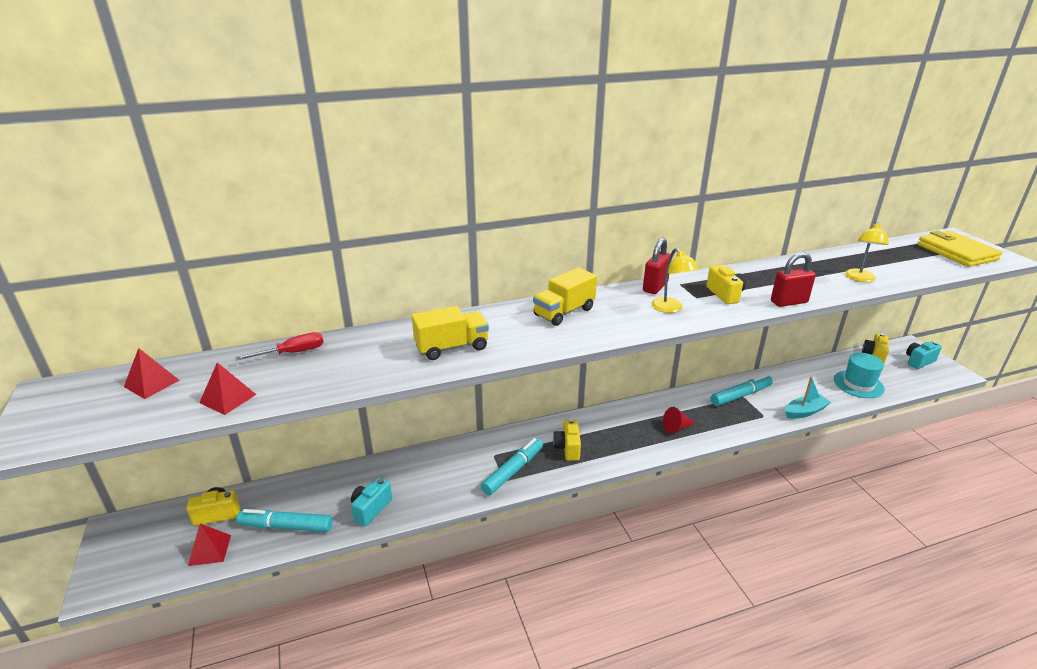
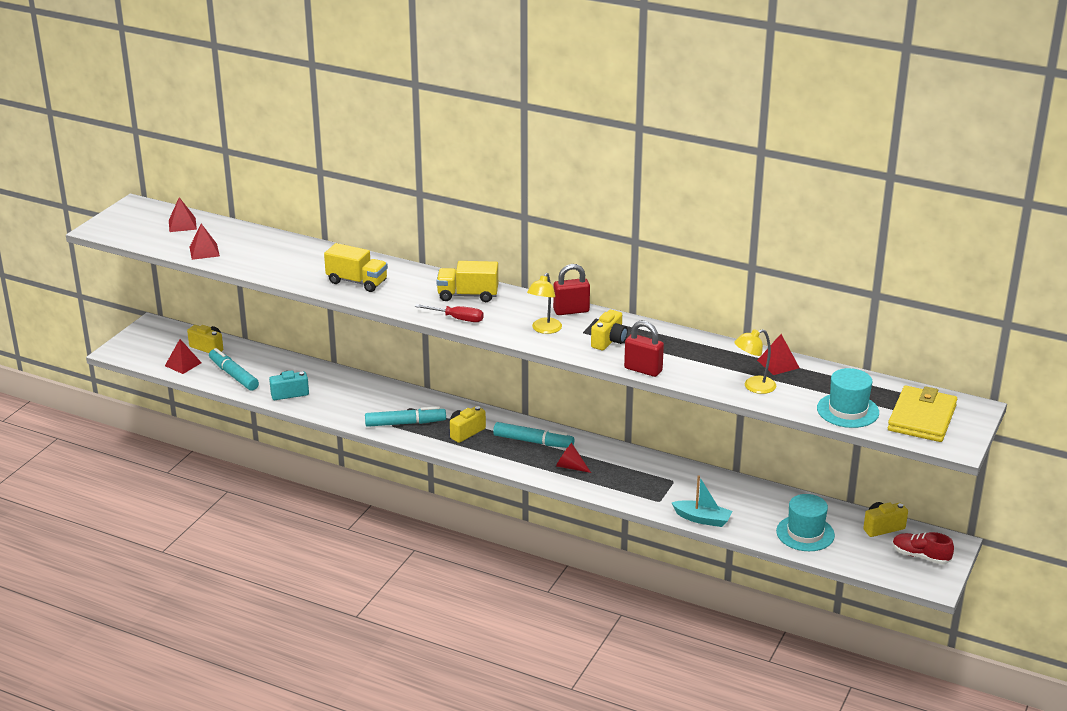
camera: 45 degrees right, 0 degrees up
red screwdriver [235,332,324,361] -> red screwdriver moved to [415,304,484,322]
turquoise marker [711,374,773,406] -> turquoise marker moved to [493,422,574,448]
turquoise camera [906,341,942,369] -> red shoe [892,532,954,564]
none -> red pyramid [757,334,800,375]
none -> turquoise hat [817,368,879,428]

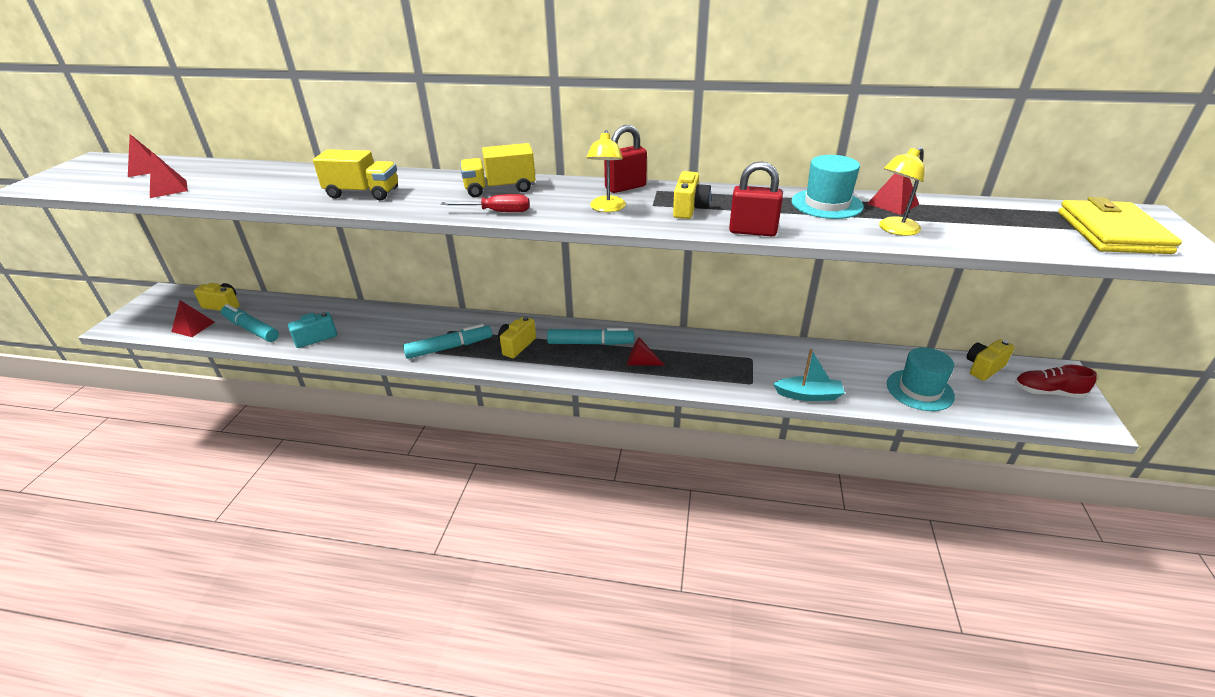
camera: 15 degrees left, 5 degrees up
turquoise hat [817,368,879,428] -> turquoise hat moved to [791,155,864,219]

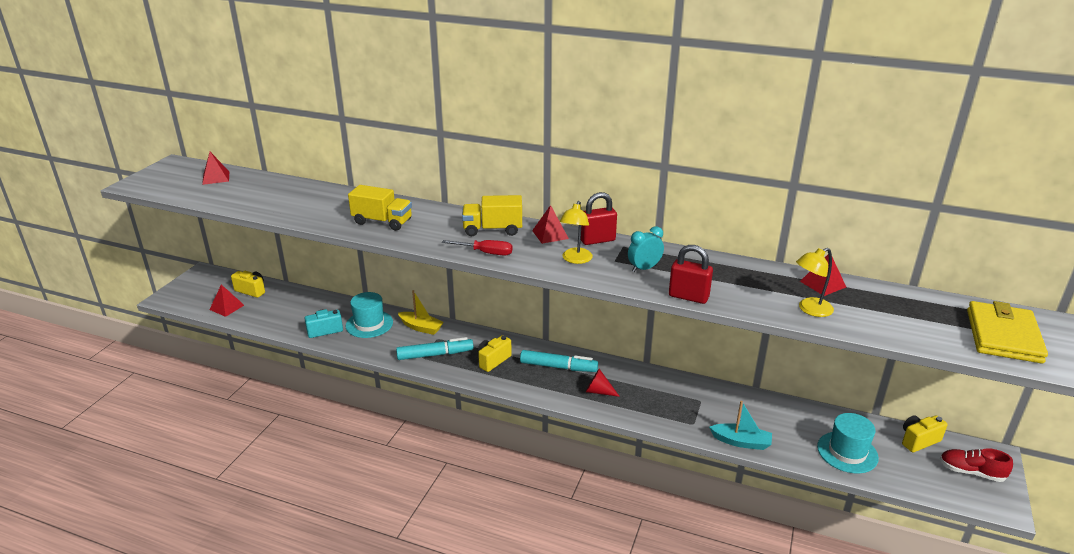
camera: 10 degrees right, 5 degrees down
red pyramid [150,152,188,198] -> red pyramid moved to [532,205,569,244]
turquoise marker [221,304,279,342] -> none
yellow camera [673,171,711,219] -> turquoise clock [628,226,664,272]
turquoise hat [791,155,864,219] -> turquoise hat moved to [345,292,393,338]
none -> yellow boat [398,290,444,335]

